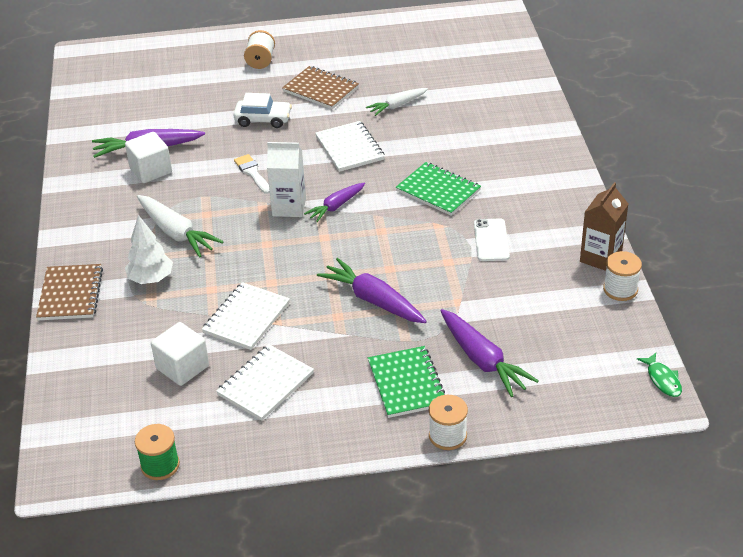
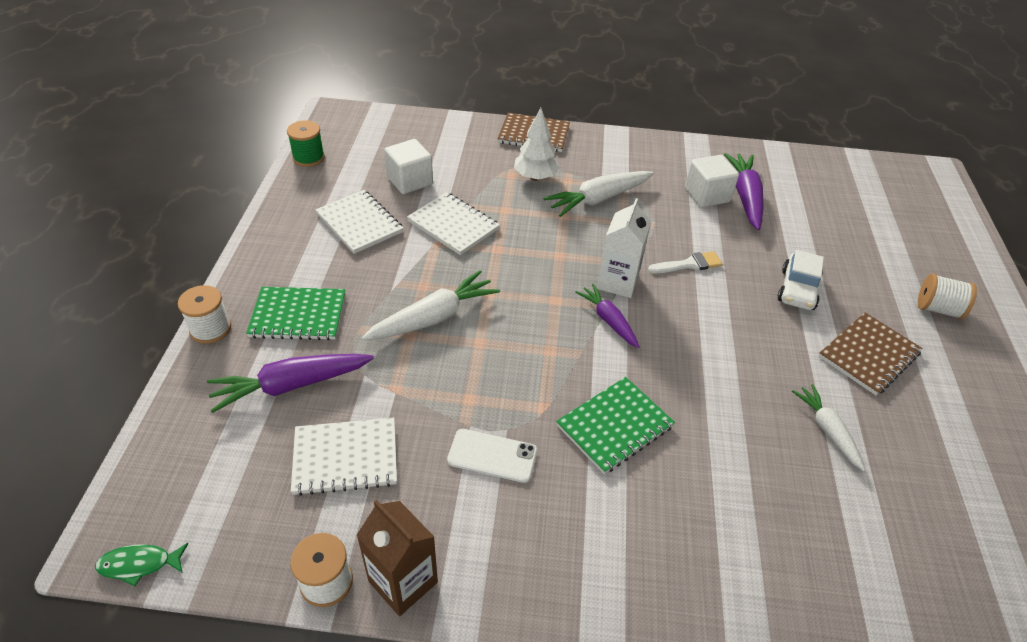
camera: 100 degrees right, 5 degrees up
white notebook [315,121,385,172] -> white notebook moved to [291,418,397,496]
purple carrot [317,258,427,323] -> white carrot [362,270,500,341]

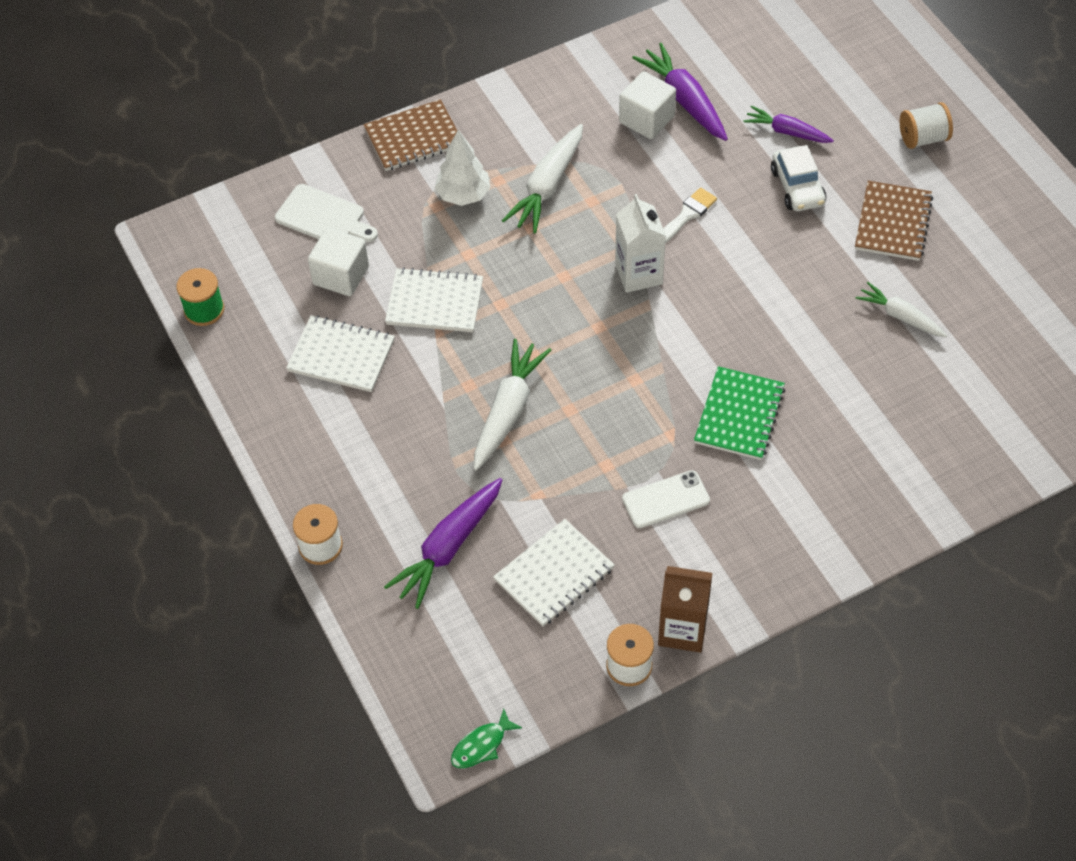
camera: 30 degrees left, 10 degrees up
green notebook [246,287,346,340] -> none
purple carrot [575,284,640,348] -> purple carrot moved to [743,106,834,143]
none -> white cutting board [275,184,378,242]

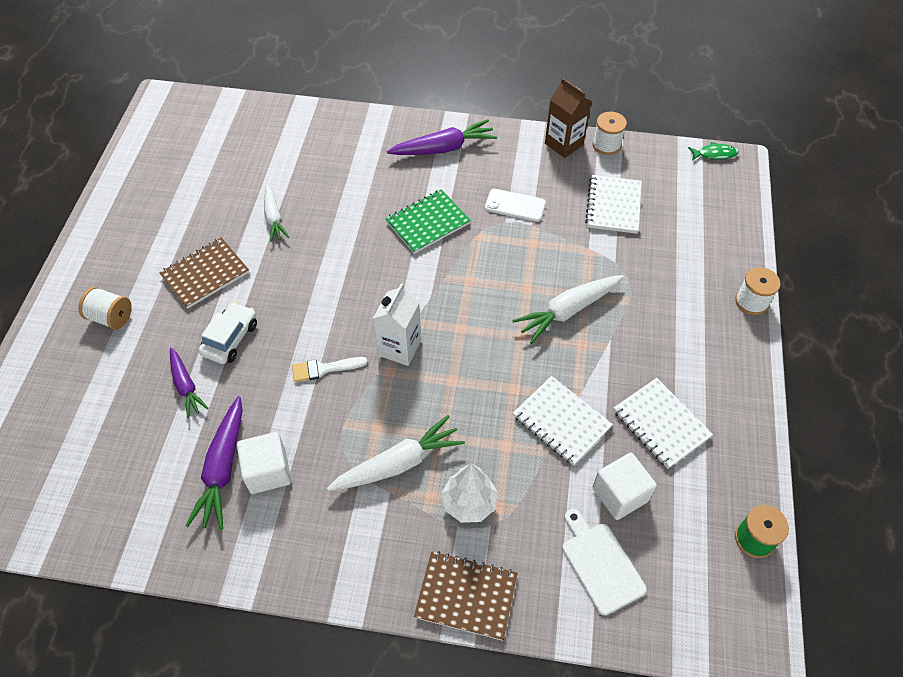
camera: 145 degrees left, 0 degrees up
purple carrot [384,478,502,609] -> purple carrot moved to [387,119,497,155]
white notebook [493,519,614,627] -> white notebook turned 75 degrees counterclockwise [585,175,642,234]

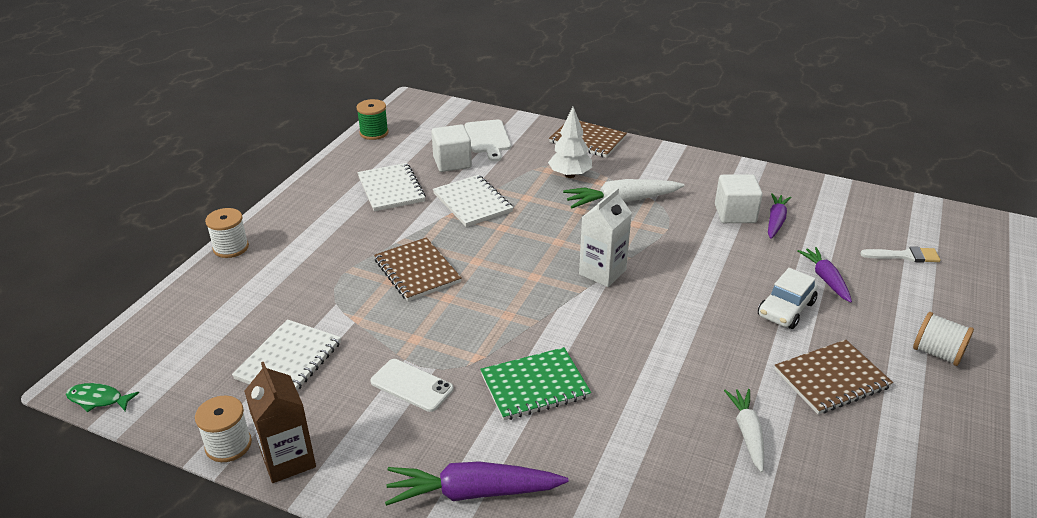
camera: 165 degrees left, 20 degrees down
purple carrot [185,396,243,530] -> purple carrot [768,193,791,239], size x0.64
white brush [292,357,368,382] -> white brush moved to [860,246,941,263]
white carrot [512,275,624,344] -> brown notebook [374,237,462,301]

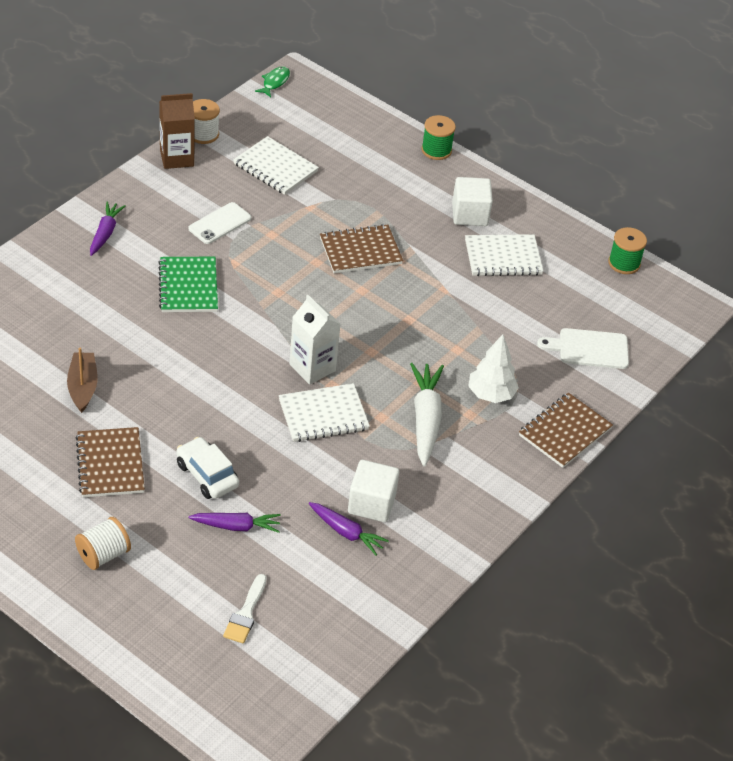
camera: 100 degrees right, 10 degrees up
white spool [205,208,249,258] -> green spool [421,115,456,160]
purple carrot [385,461,568,506] -> purple carrot [90,201,126,256], size x0.64
white cube [431,125,472,172] -> white cube moved to [452,177,493,226]
white notebook [433,175,513,227] -> white notebook moved to [279,383,370,442]
white carrot [724,389,764,472] -> brown boat [67,348,98,413]

